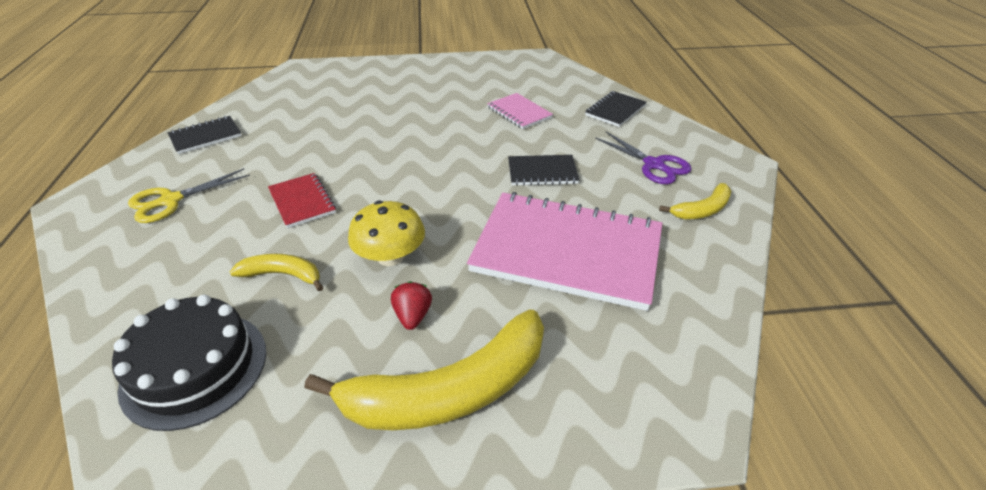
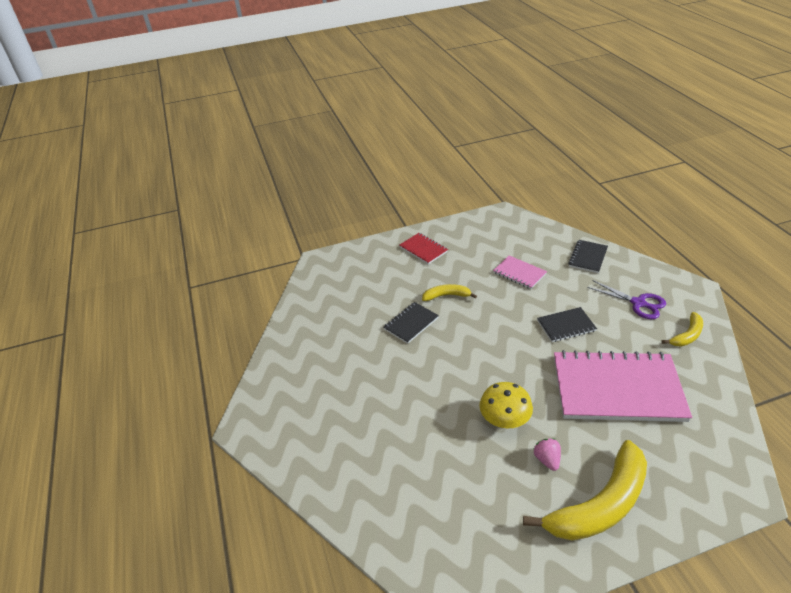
camera: 10 degrees left, 0 degrees up
black cake [112,295,266,431] -> none
yellow scissors [128,168,250,223] -> none
black notebook [168,116,242,154] -> black notebook moved to [384,302,439,344]
yellow banana [230,254,324,291] -> yellow banana moved to [422,284,477,301]
red notebook [268,173,336,228] -> red notebook moved to [399,233,448,264]
red strawberry [391,281,432,330] -> pink strawberry [534,438,561,471]

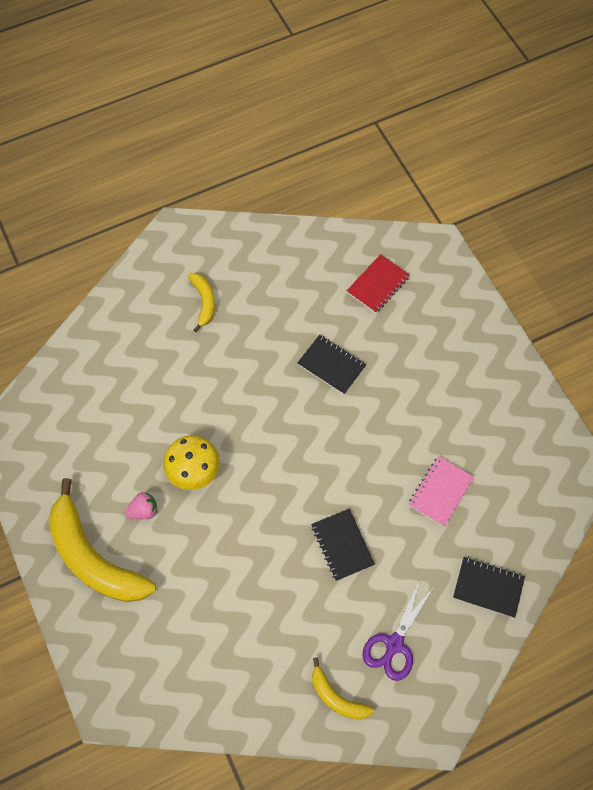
camera: 80 degrees right, 25 degrees up
red notebook [399,233,448,264] -> red notebook moved to [347,254,410,313]
yellow banana [422,284,477,301] -> yellow banana moved to [188,273,215,332]
pink notebook [554,350,692,422] -> none

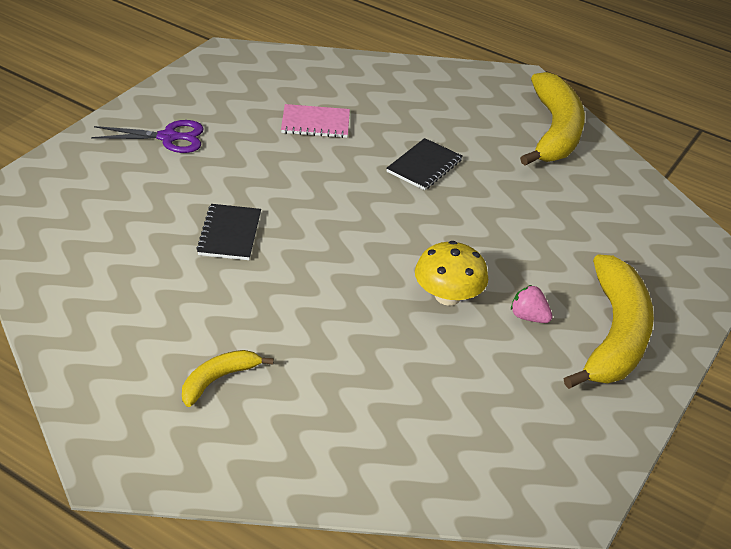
camera: 125 degrees left, 25 degrees down
yellow banana [312,657,374,720] -> yellow banana [520,72,585,166], size x2.04
red notebook [347,254,410,313] -> none
purple scissors [362,579,433,681] -> purple scissors moved to [91,120,204,153]
black notebook [453,557,525,618] -> none

